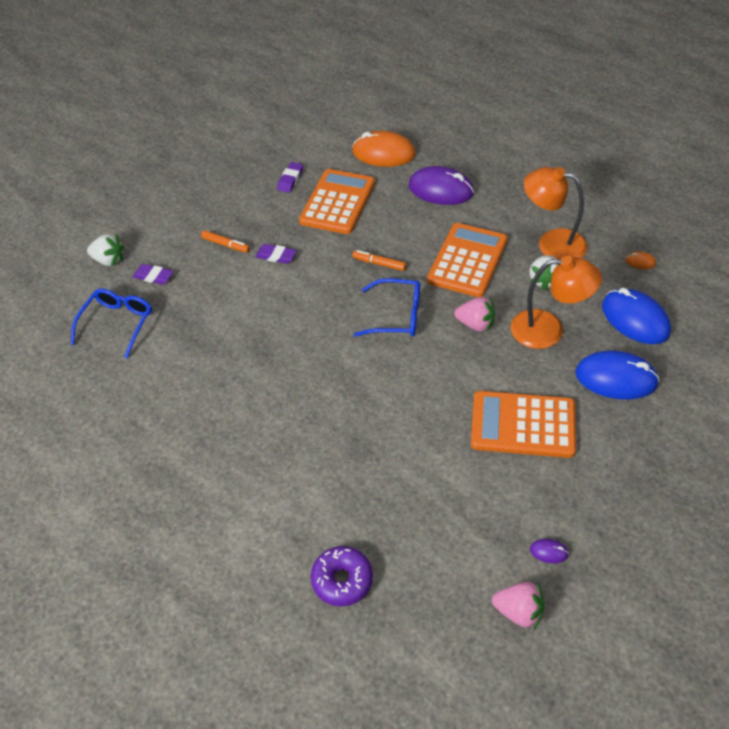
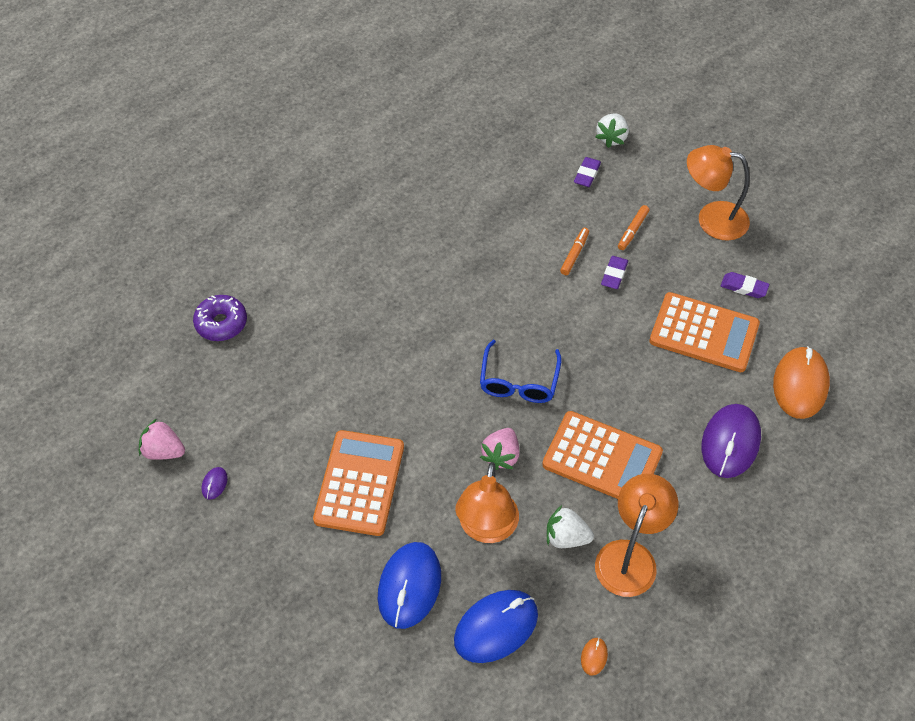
camera: 90 degrees right, 5 degrees up
blue glasses [71,288,152,359] -> none
orange marker [352,250,406,271] -> orange marker moved to [560,228,589,275]
pink strawberry [492,582,544,629] -> pink strawberry turned 90 degrees clockwise [139,418,185,460]
none -> orange lamp [687,145,750,241]

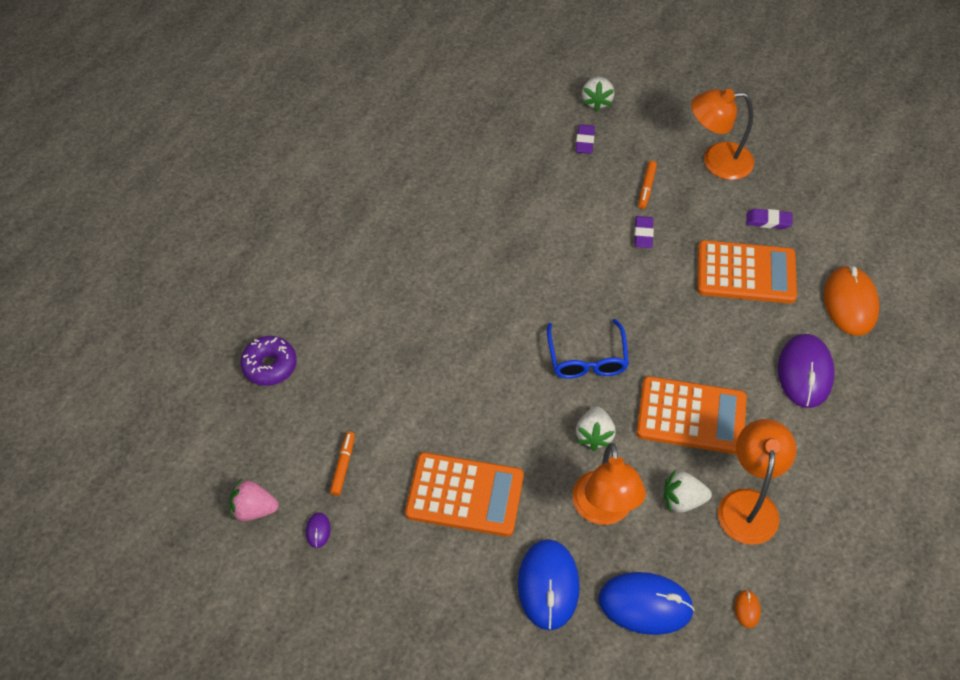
camera: 15 degrees left, 0 degrees up
orange calculator [313,430,404,536] -> orange calculator turned 105 degrees clockwise [405,452,524,537]
blue mouse [454,590,538,663] -> blue mouse turned 60 degrees clockwise [598,572,695,635]
pink strawberry [480,428,519,470] -> white strawberry [576,406,616,451]
orange marker [560,228,589,275] -> orange marker moved to [330,432,355,496]

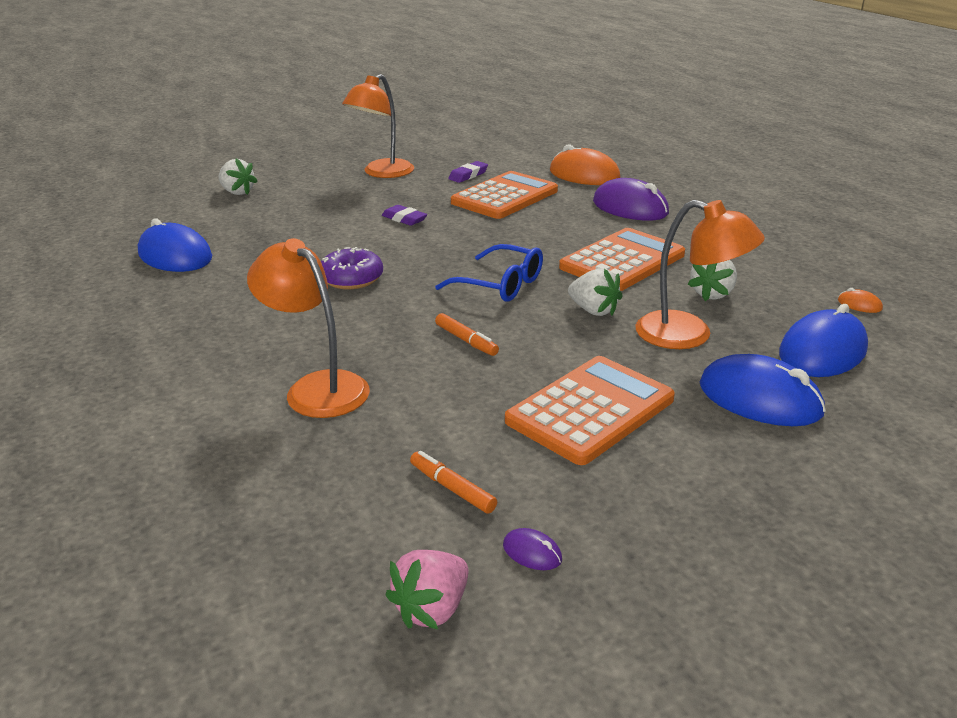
camera: 55 degrees left, 25 degrees down
purple donut [240,336,297,386] -> purple donut moved to [321,247,383,289]
purple eraser [576,124,595,154] -> none
orange marker [638,161,657,209] -> orange marker moved to [435,313,499,356]
orange lamp [718,419,796,545] -> orange lamp moved to [247,238,370,418]
none -> blue mouse [138,218,212,272]

